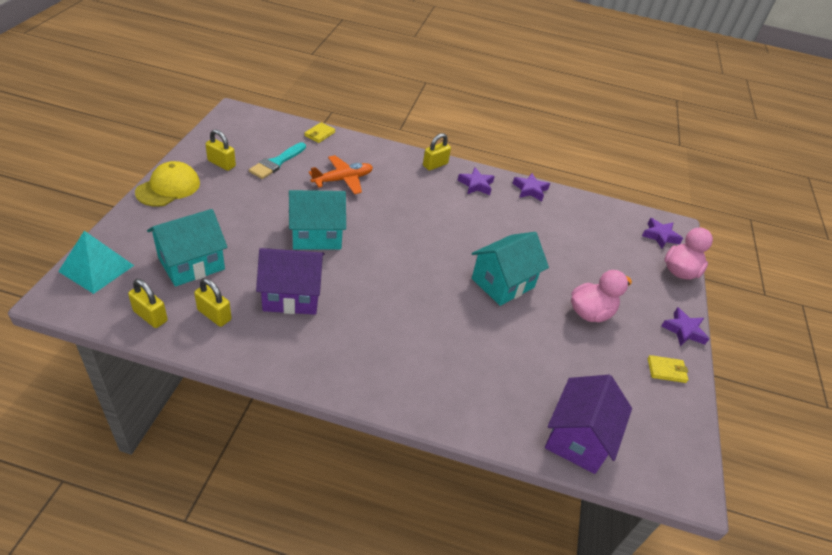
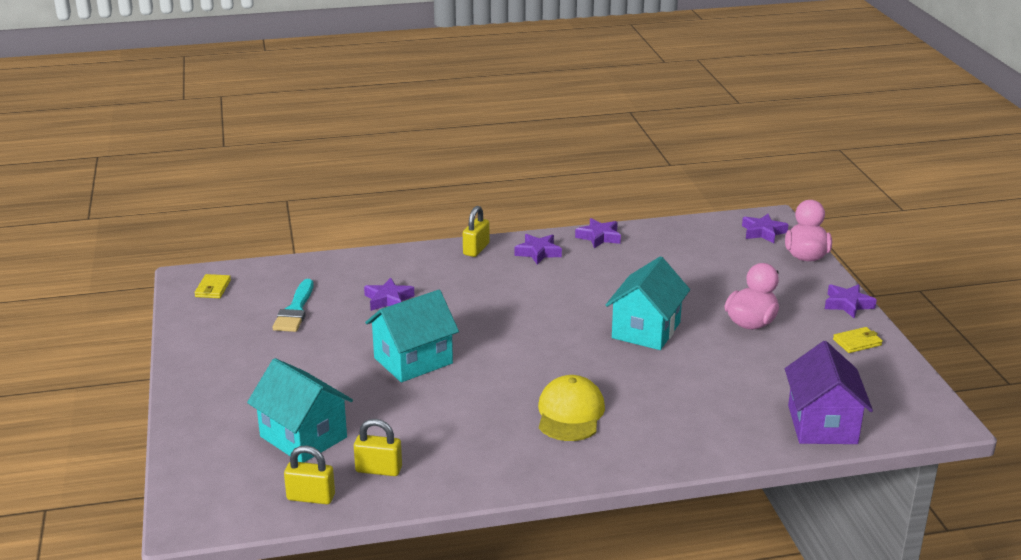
camera: 20 degrees left, 15 degrees down
turquoise pyramid [58,231,134,294] -> none
yellow cap [135,161,200,207] -> yellow cap moved to [538,375,605,441]
turquoise house [147,209,228,287] -> turquoise house turned 75 degrees counterclockwise [247,358,353,462]
yellow padlock [205,129,236,171] -> none
purple house [256,248,324,315] -> none
yellow wallet [304,122,335,143] -> yellow wallet moved to [194,274,231,298]
orange plane [309,155,373,194] -> purple star [364,278,414,311]

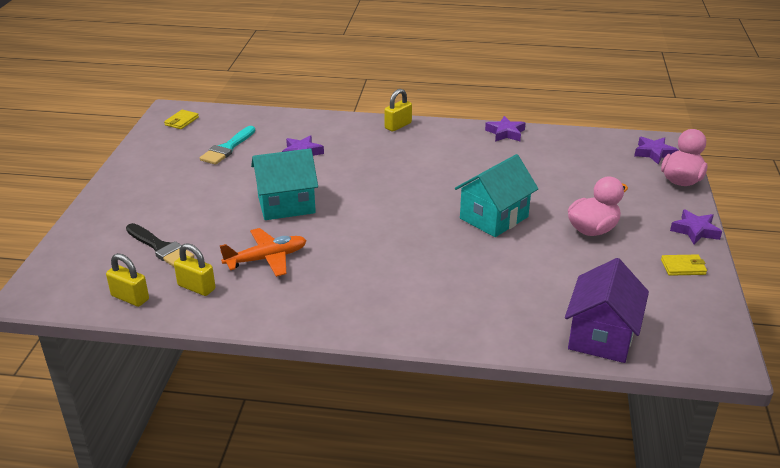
camera: 20 degrees right, 5 degrees up
turquoise house [247,358,353,462] -> black brush [126,223,194,267]
purple star [514,234,562,265] -> none
yellow cap [538,375,605,441] -> none
none -> orange plane [220,228,307,277]

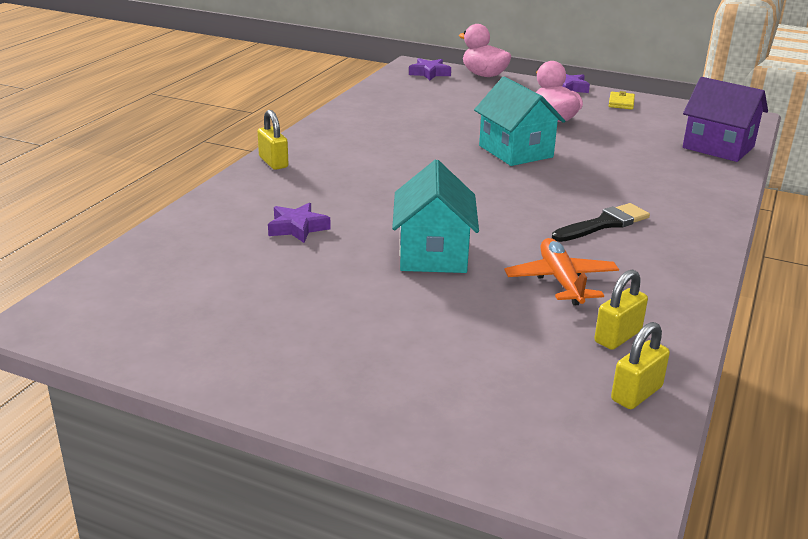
camera: 75 degrees left, 5 degrees down
black brush [126,223,194,267] -> black brush moved to [552,203,650,242]
yellow wallet [164,110,199,129] -> none
turquoise brush [200,126,255,165] -> none
purple star [485,116,525,142] -> none

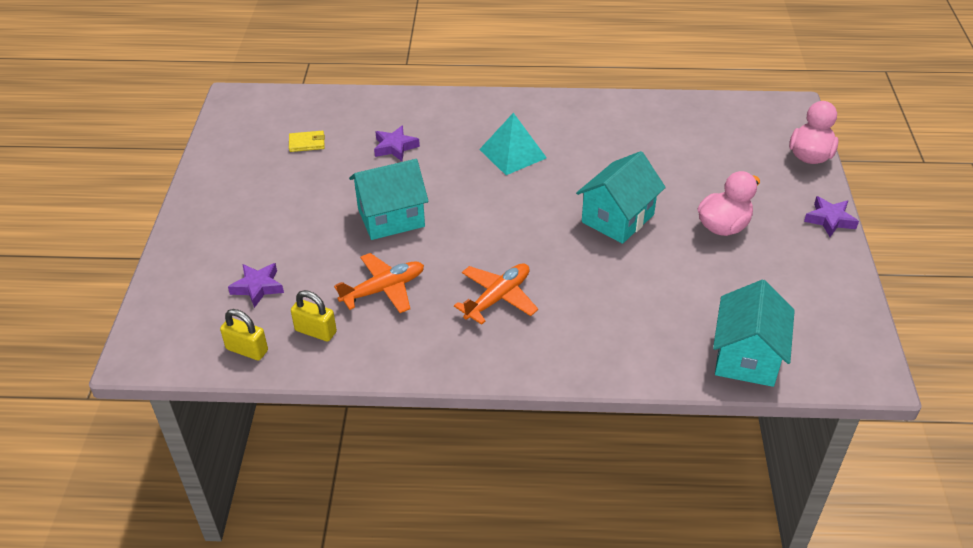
camera: 70 degrees right, 15 degrees up
yellow padlock [257,110,289,170] -> none
purple star [409,58,451,80] -> purple star moved to [228,263,284,308]
black brush [552,203,650,242] -> orange plane [454,263,538,325]
yellow wallet [609,91,635,109] -> yellow wallet moved to [289,131,325,152]
purple house [683,77,768,162] -> turquoise house [713,279,795,387]
none -> turquoise pyramid [479,113,547,175]

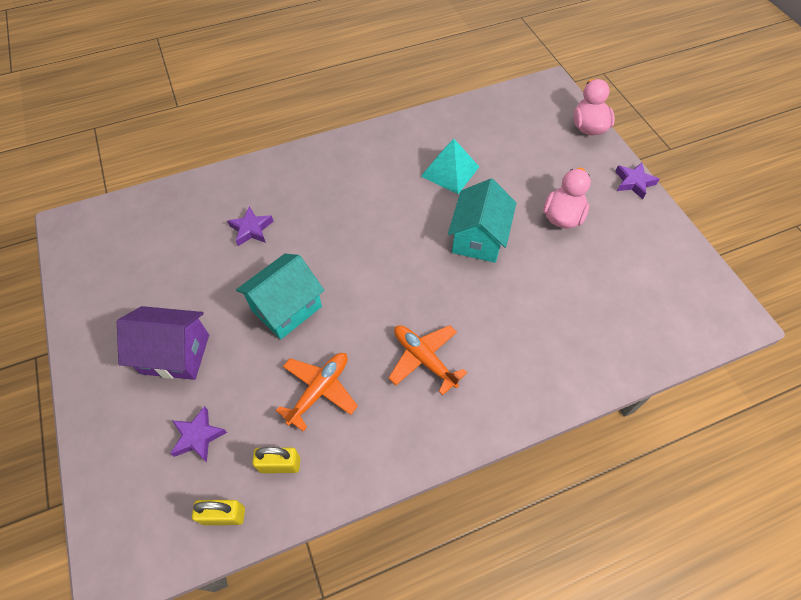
camera: 25 degrees left, 15 degrees up
yellow wallet [289,131,325,152] -> none
orange plane [454,263,538,325] -> orange plane turned 60 degrees counterclockwise [389,325,467,395]
turquoise pyramid [479,113,547,175] -> turquoise pyramid moved to [421,139,479,194]
turquoise house [713,279,795,387] -> none
none -> purple house [117,306,209,380]

